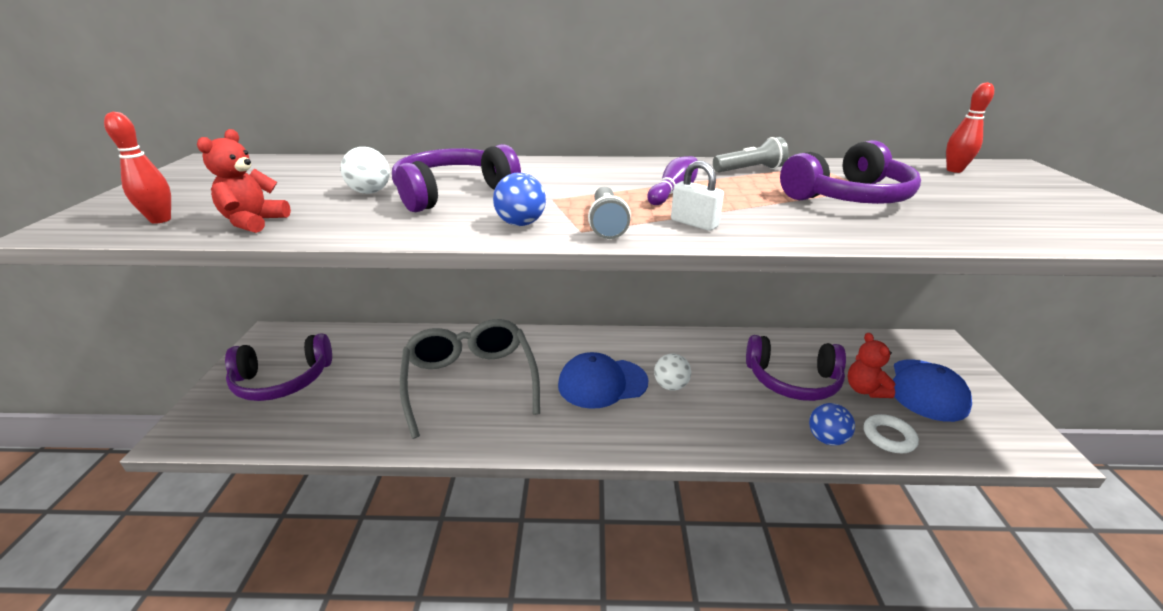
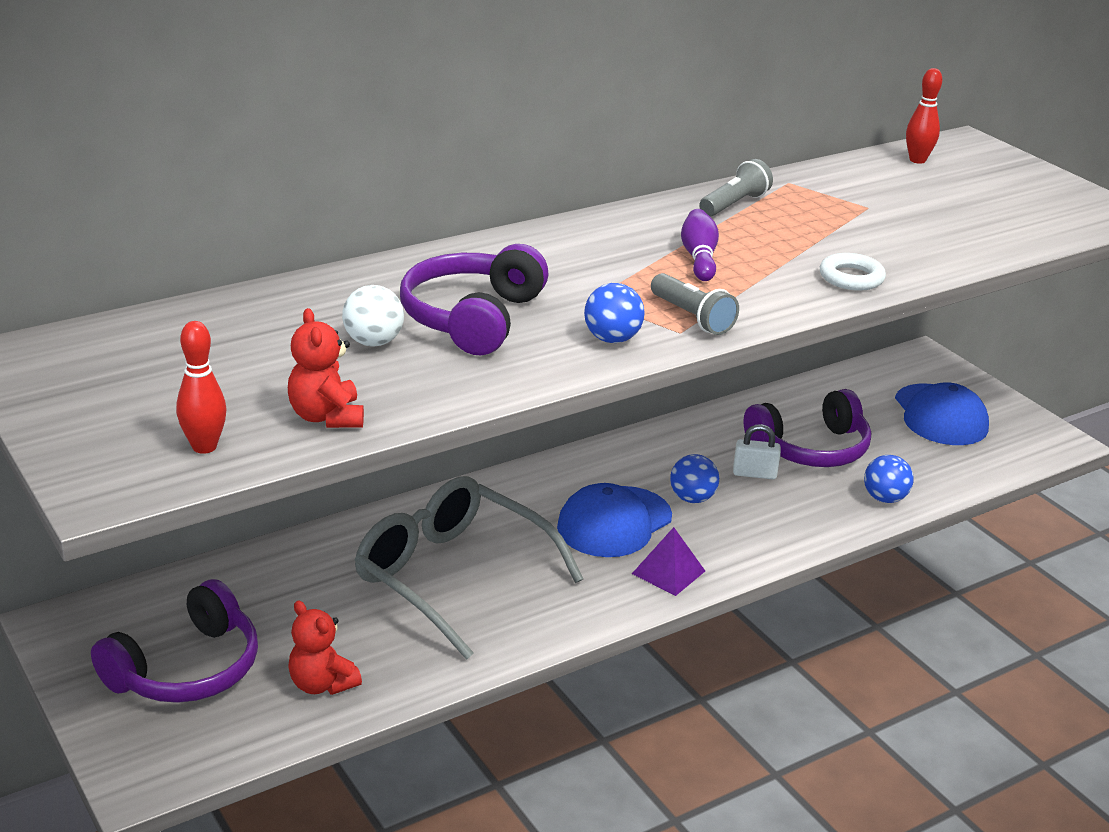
camera: 35 degrees left, 0 degrees up
white ball [654,354,691,390] -> blue ball [670,454,719,503]
white padlock [671,161,724,231] -> white padlock moved to [733,424,781,480]
purple headphones [780,140,921,204] -> none
red teddy bear [847,333,895,398] -> red teddy bear moved to [288,600,362,695]
white ring [864,414,919,453] -> white ring moved to [820,253,886,291]
none -> purple pyramid [632,527,705,596]

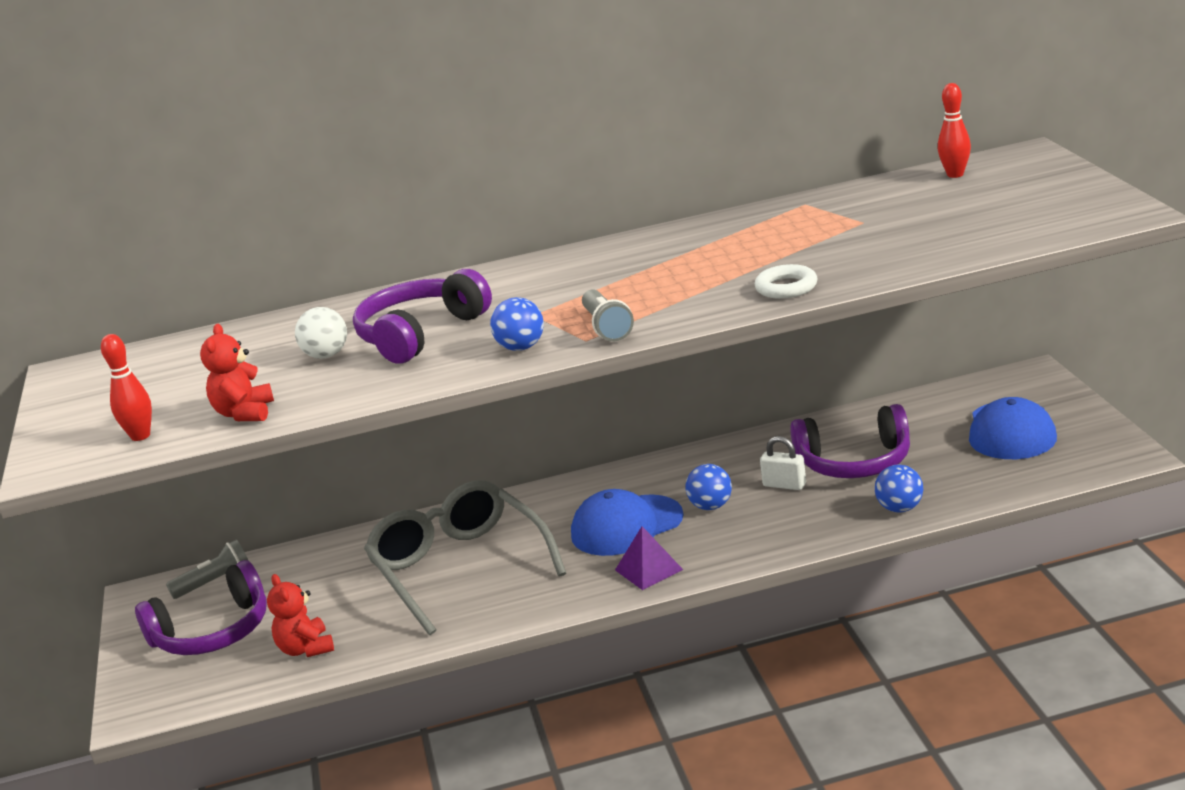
camera: 25 degrees right, 5 degrees down
purple bowling pin [681,209,719,281] -> none
grey flashlight [699,159,773,217] -> grey flashlight moved to [166,540,248,599]

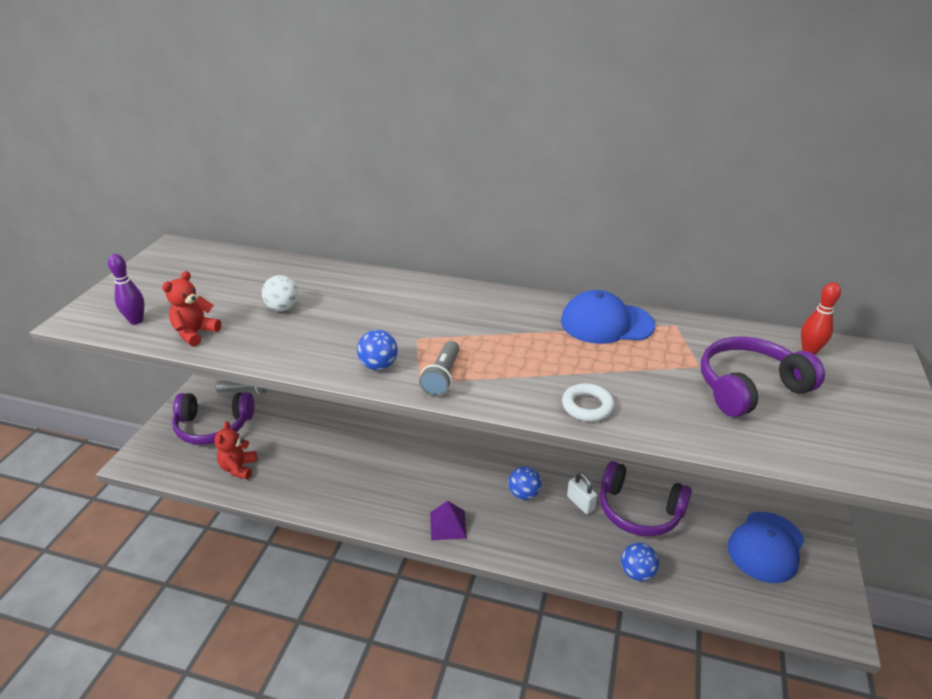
camera: 25 degrees right, 10 degrees up
red bowling pin [101,334,152,441] -> purple bowling pin [108,254,145,324]
purple headphones [353,269,492,364] -> purple headphones moved to [701,337,825,417]
grey glasses [364,480,566,635] -> none
blue cap [571,489,684,556] -> blue cap moved to [561,290,655,344]

